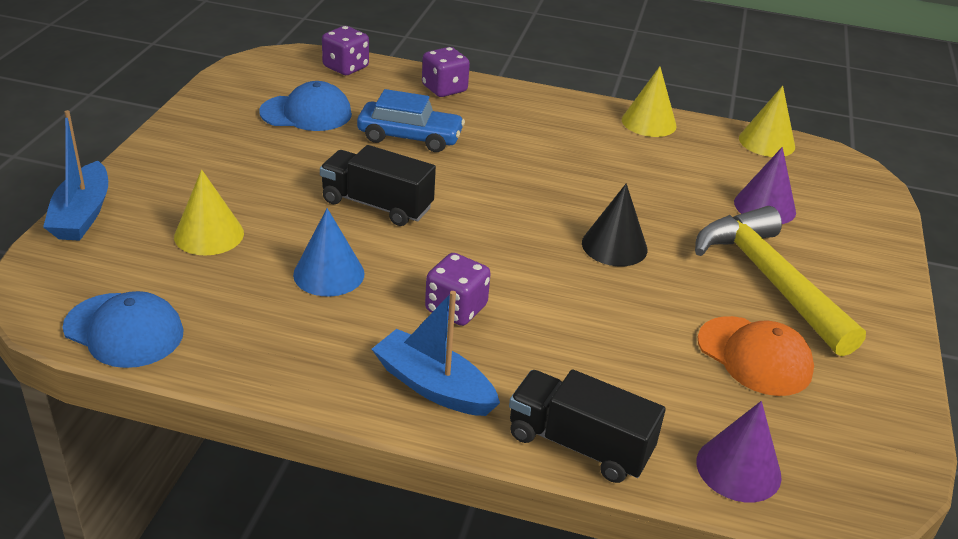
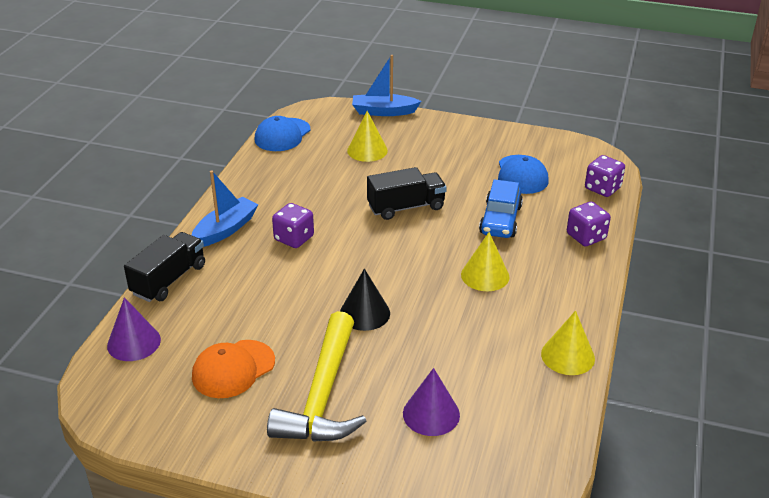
camera: 95 degrees right, 0 degrees up
blue cone [293,208,364,297] -> none
black truck [320,145,436,226] -> black truck turned 45 degrees clockwise [367,167,447,220]
yellow hammer [695,206,866,357] -> yellow hammer turned 120 degrees clockwise [267,311,367,442]
yellow cone [739,86,795,157] -> yellow cone moved to [461,232,509,291]

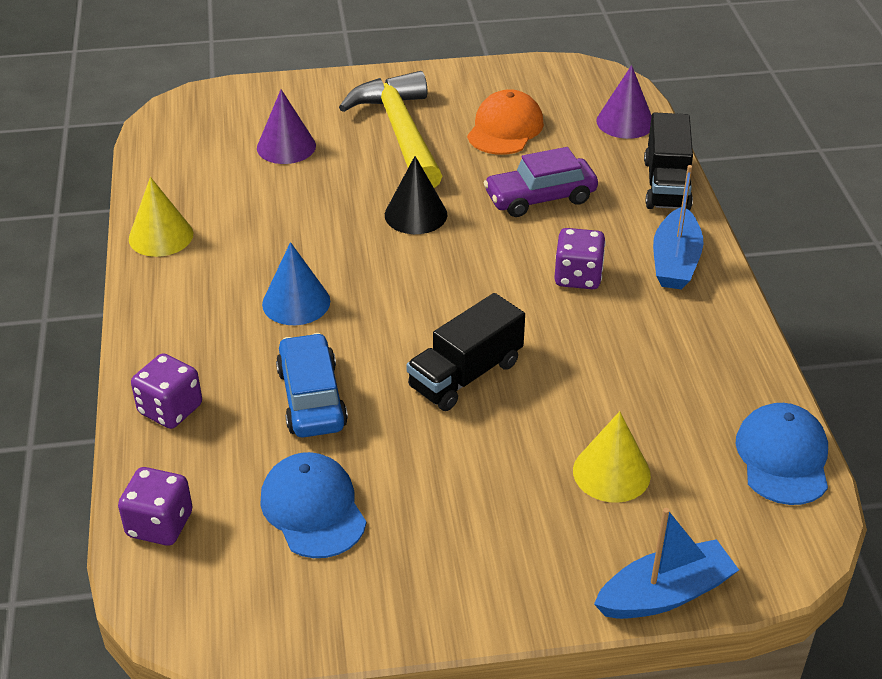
camera: 155 degrees right, 5 degrees up
yellow cone [461,232,509,291] -> blue cone [262,242,330,325]
none -> purple car [483,147,598,217]

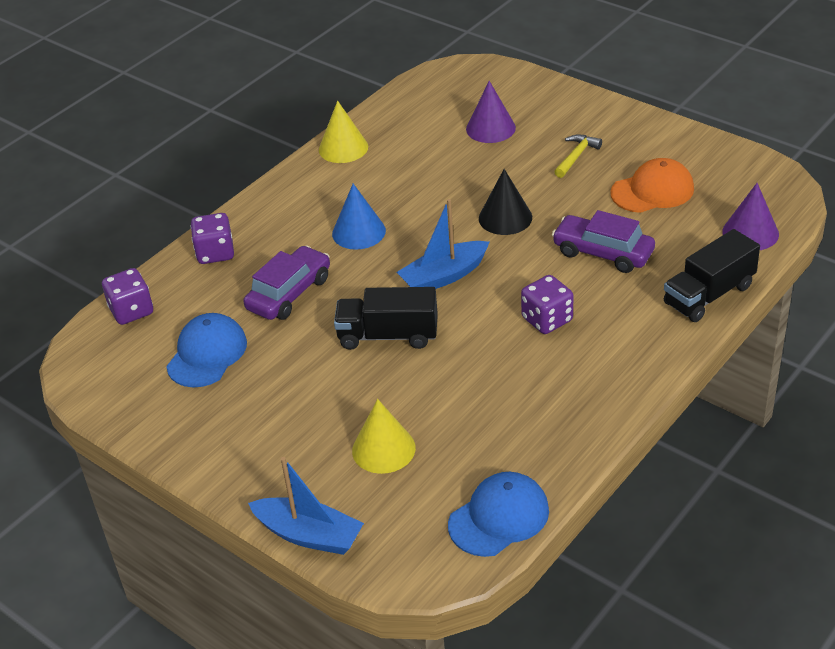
camera: 50 degrees right, 0 degrees up
blue car [276,333,348,438] -> purple car [243,245,330,320]
yellow hammer [339,71,442,188] -> yellow hammer [554,134,602,178], size x0.44
blue boat [653,165,704,290] -> blue boat moved to [397,199,489,289]

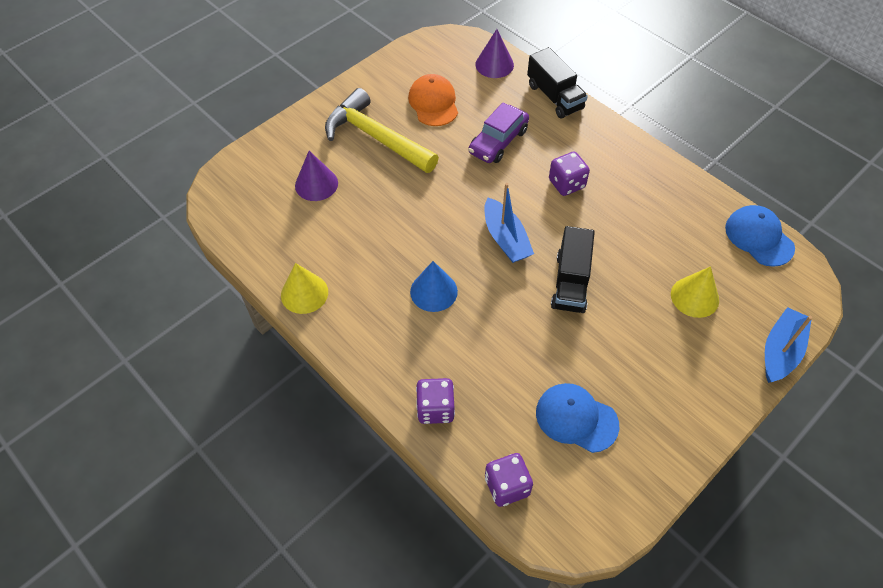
camera: 85 degrees left, 15 degrees up
purple car [243,245,330,320] -> none
black cone [479,169,532,235] -> none
yellow hammer [554,134,602,178] -> yellow hammer [325,88,439,173], size x2.30

